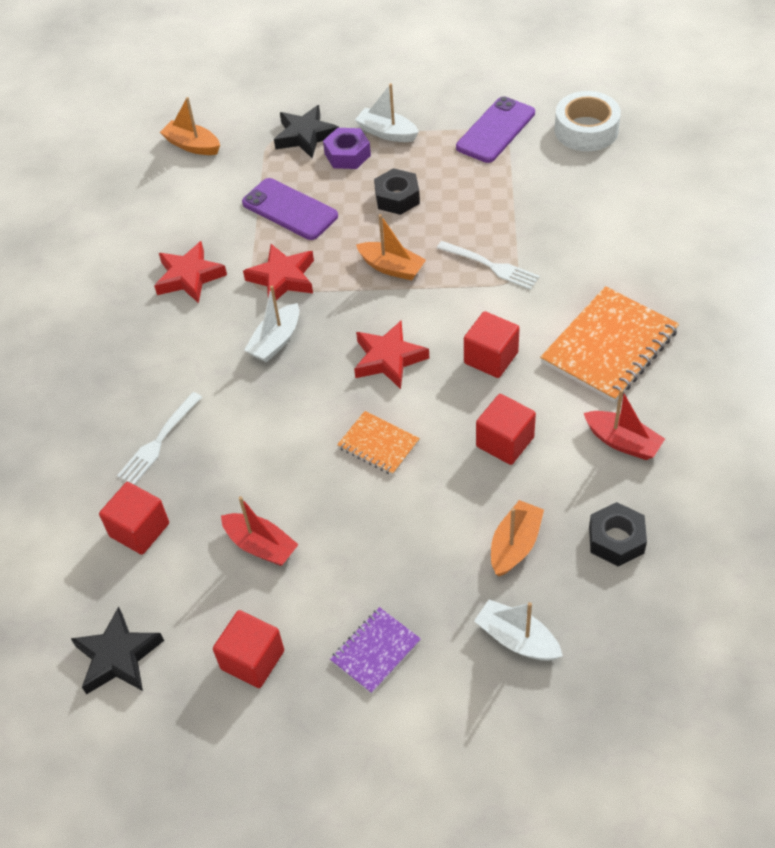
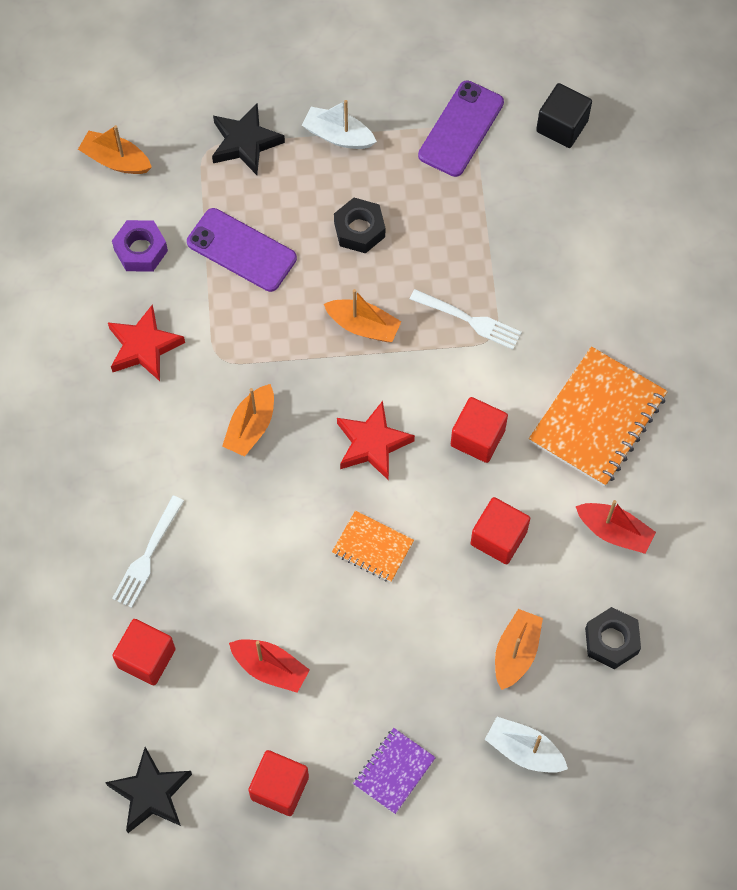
camera: 10 degrees left, 15 degrees up
red star [243,244,314,300] -> none
white boat [244,286,299,362] -> orange boat [222,384,274,457]
purple nut [323,128,371,169] -> purple nut moved to [112,220,168,272]
white tape [555,91,621,151] -> black cube [536,83,592,148]

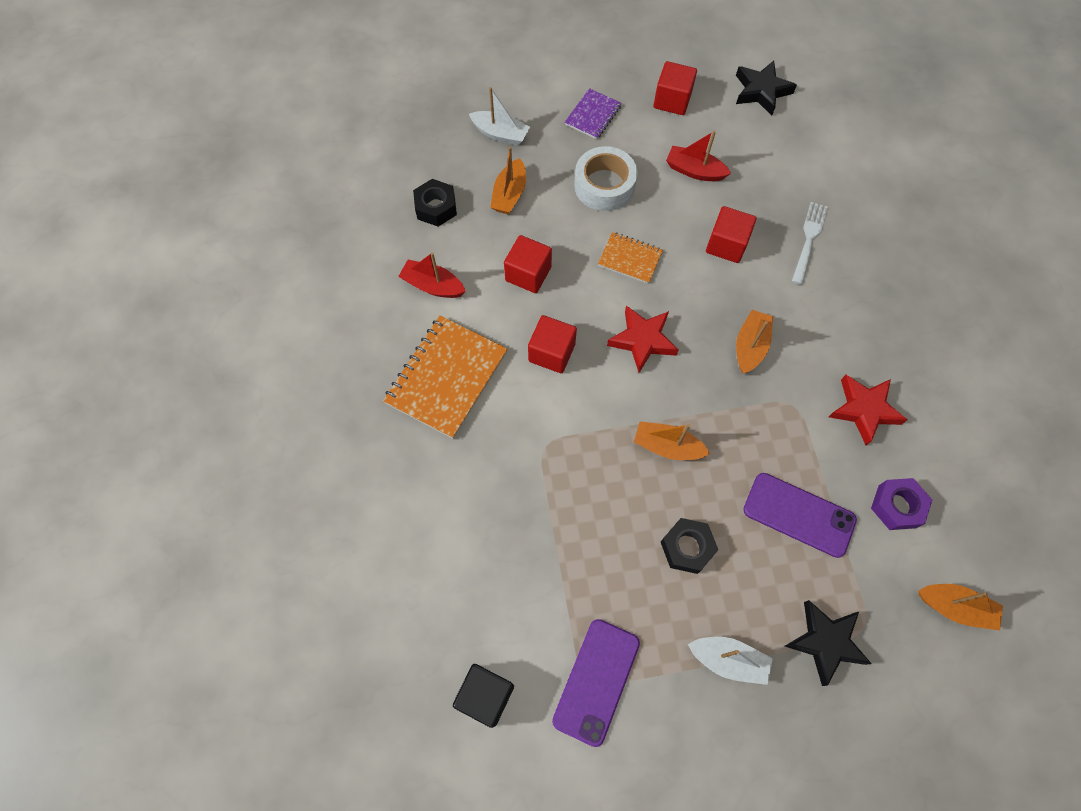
camera: 175 degrees right, 0 degrees up
red cube [112,619,175,685] -> red cube moved to [706,206,756,263]
white fork [410,289,522,349] -> none
none -> white tape [574,146,637,211]

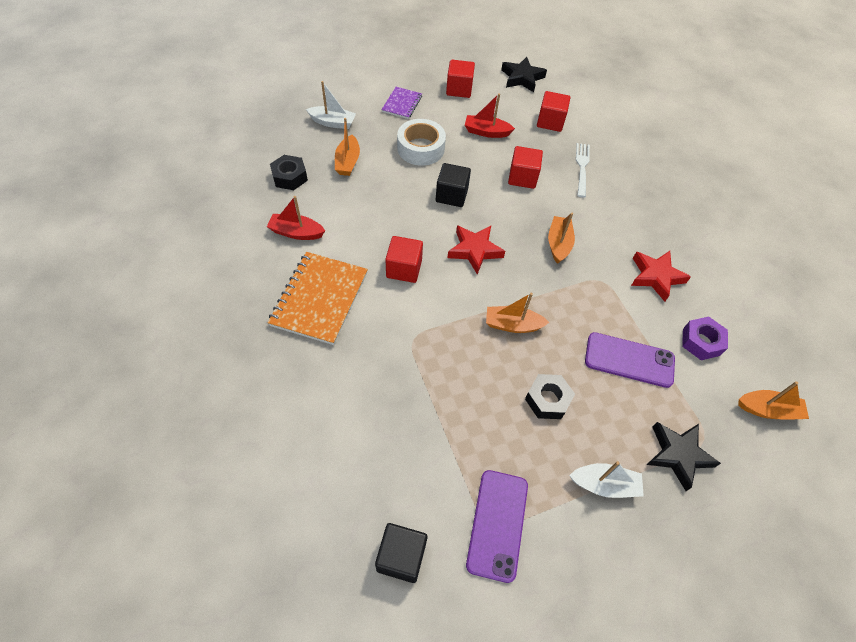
camera: 15 degrees left, 10 degrees down
red cube [504,235,552,293] -> red cube moved to [537,91,570,132]
orange notebook [598,232,663,284] -> black cube [436,163,471,207]

